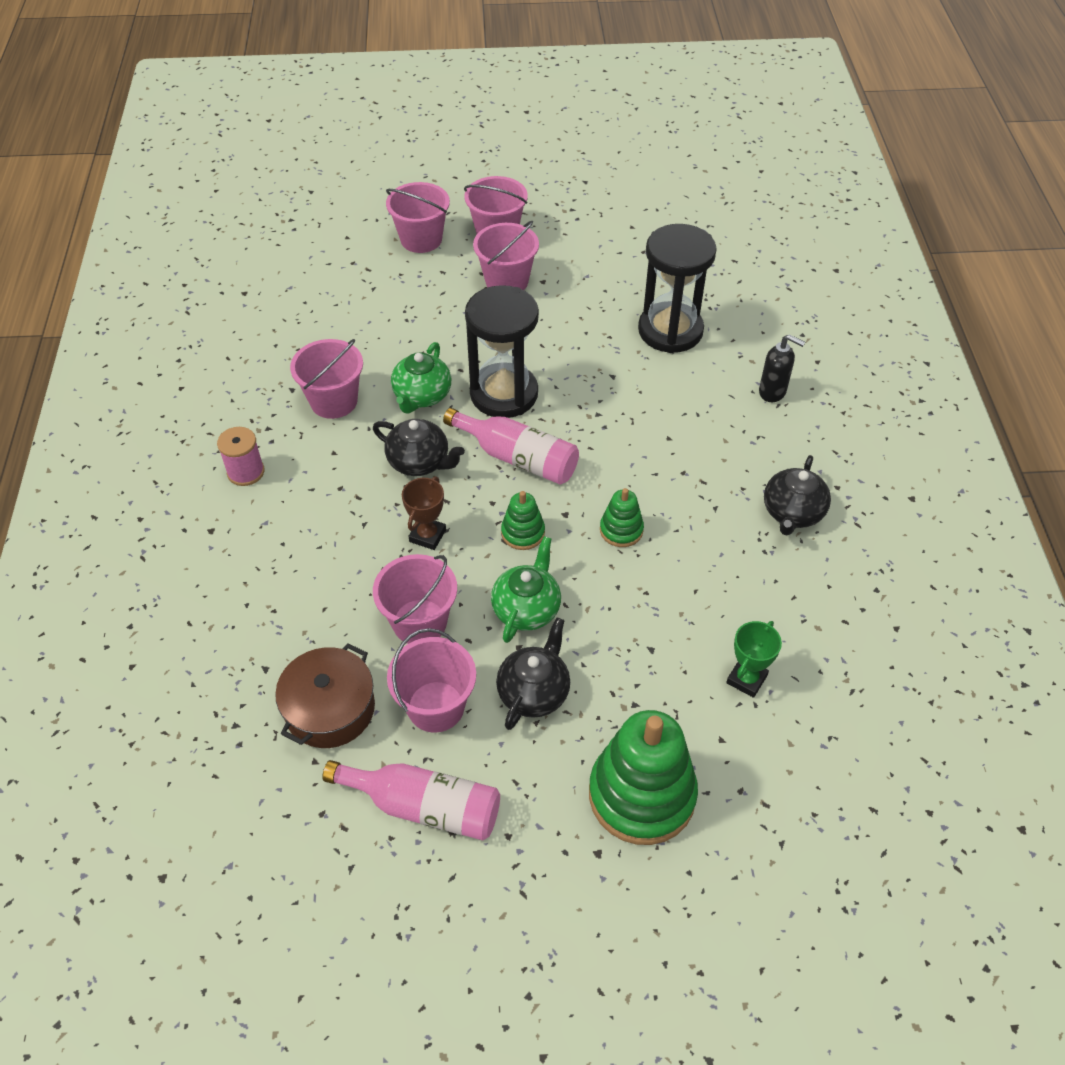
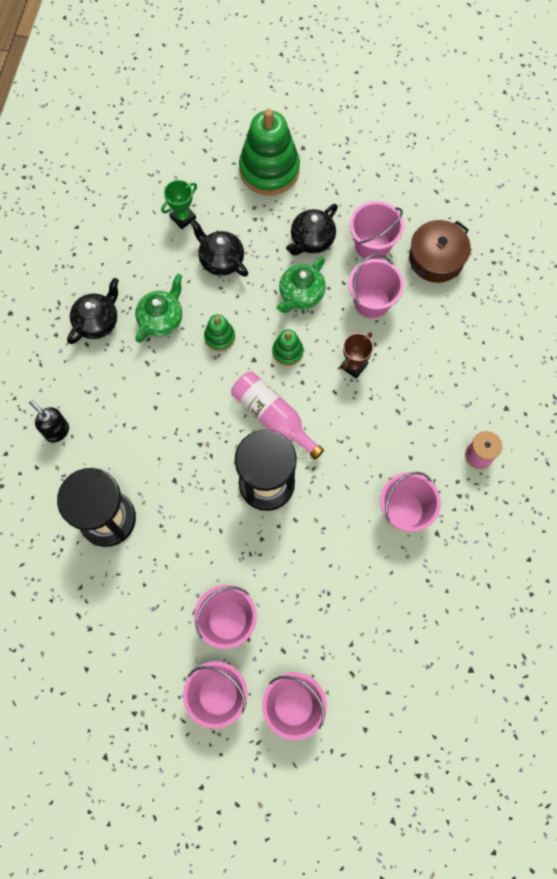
camera: 165 degrees left, 20 degrees up
pink bottle [322,760,500,840] -> none
black teapot [373,419,465,476] -> black teapot moved to [190,219,248,277]
green teapot [391,342,451,414] -> green teapot moved to [135,274,182,343]

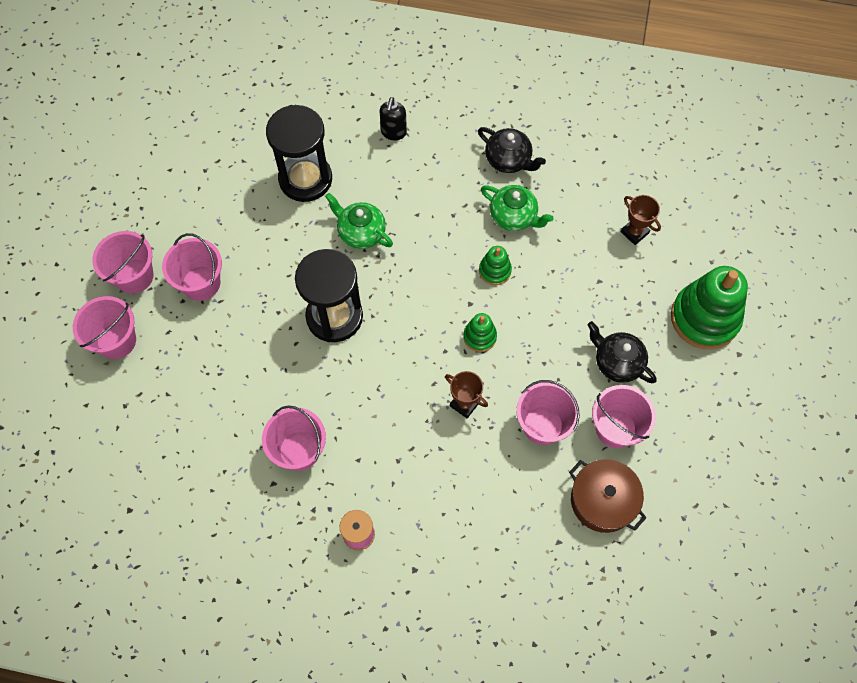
camera: 90 degrees right, 5 degrees down
black soap dispenser [29,400,69,443] -> black soap dispenser turned 150 degrees clockwise [380,97,407,141]
green trophy [161,180,197,229] -> brown trophy [621,195,661,245]
black teapot [190,219,248,277] -> none
pink bottle [231,372,324,459] -> none
green teapot [277,257,326,313] -> green teapot moved to [325,193,393,249]

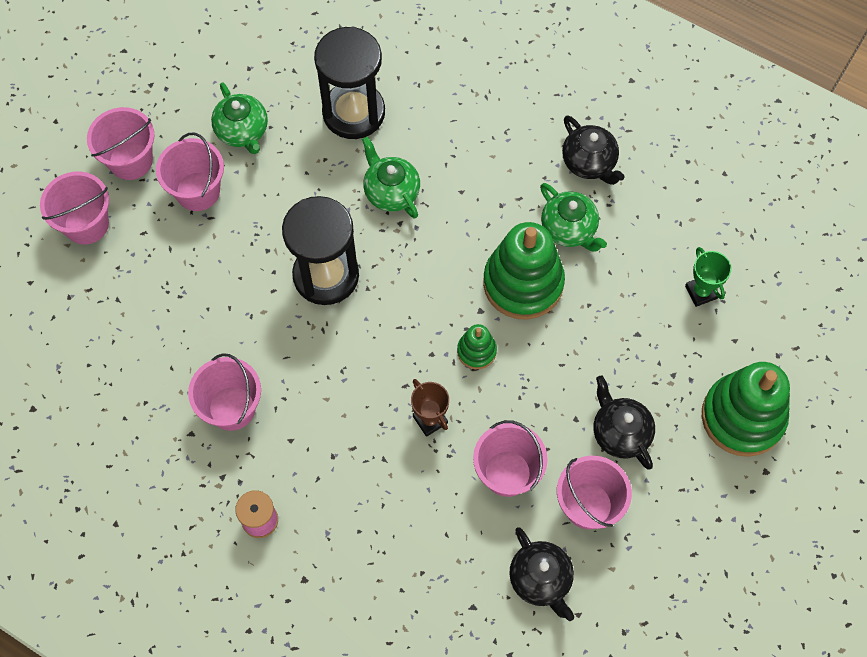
camera: 20 degrees right, 0 degrees up
black soap dispenser [380,97,407,141] -> none
green stacking toy [479,246,512,285] -> green stacking toy [483,222,565,320], size x2.08
brown pot [569,459,647,533] -> black teapot [509,527,574,621]
brown trophy [621,195,661,245] -> green trophy [685,247,731,307]
none -> green teapot [211,82,268,154]

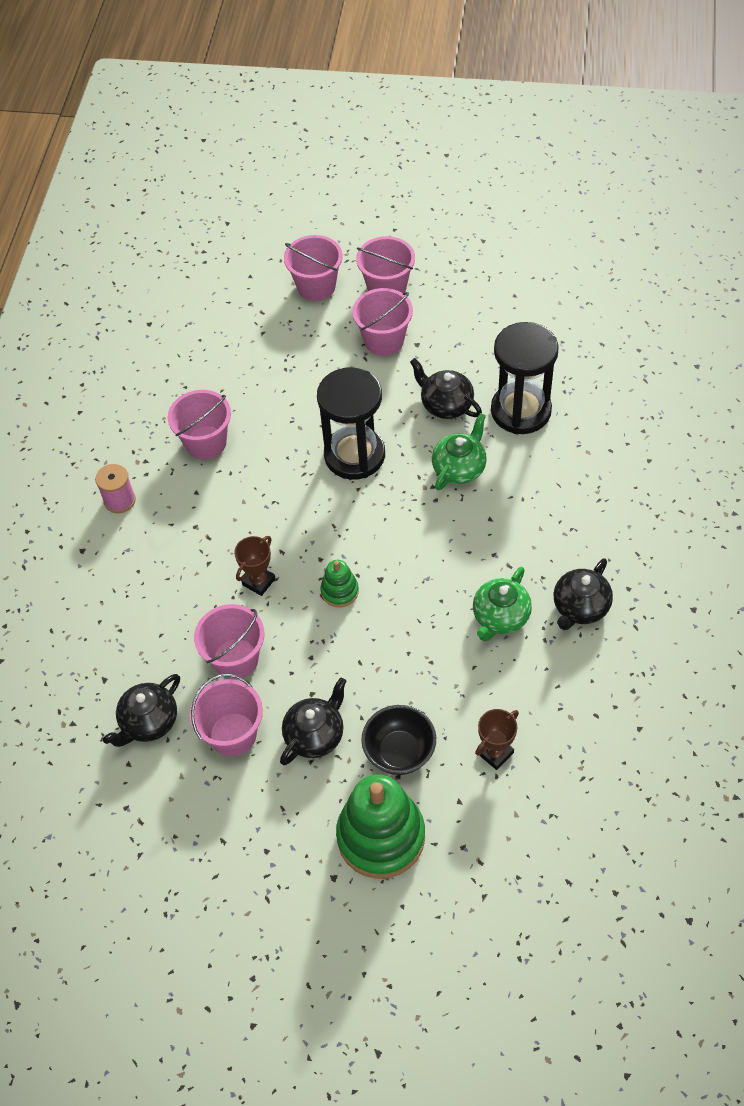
camera: 70 degrees right, 10 degrees down
green teapot [211,82,268,154] -> none
green stacking toy [483,222,565,320] -> none
green trophy [685,247,731,307] -> brown trophy [475,709,519,770]
none -> black bowl [361,705,436,775]
none -> black teapot [410,358,482,419]

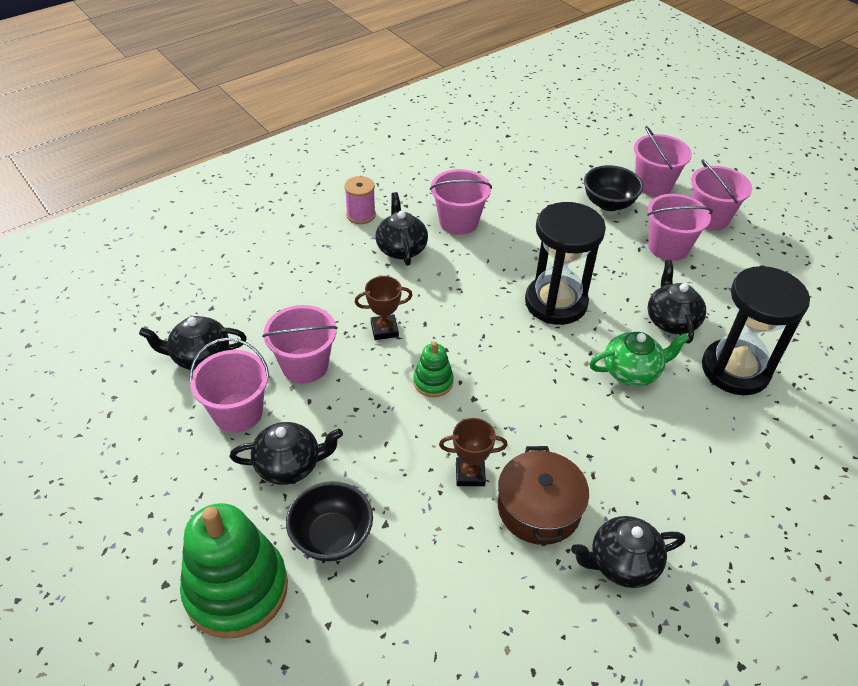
camera: 40 degrees right, 10 degrees down
green teapot [473,567,532,641] -> brown pot [498,446,589,545]
brown trophy [475,709,519,770] -> brown trophy moved to [439,418,508,486]
none -> black teapot [376,192,428,266]
none -> black bowl [584,165,643,211]

